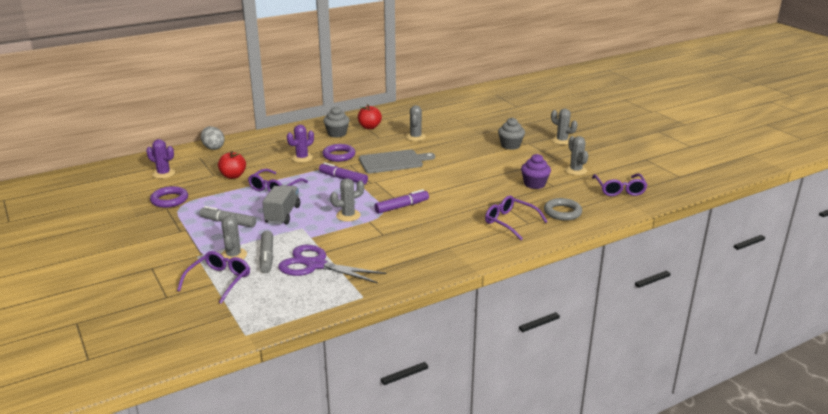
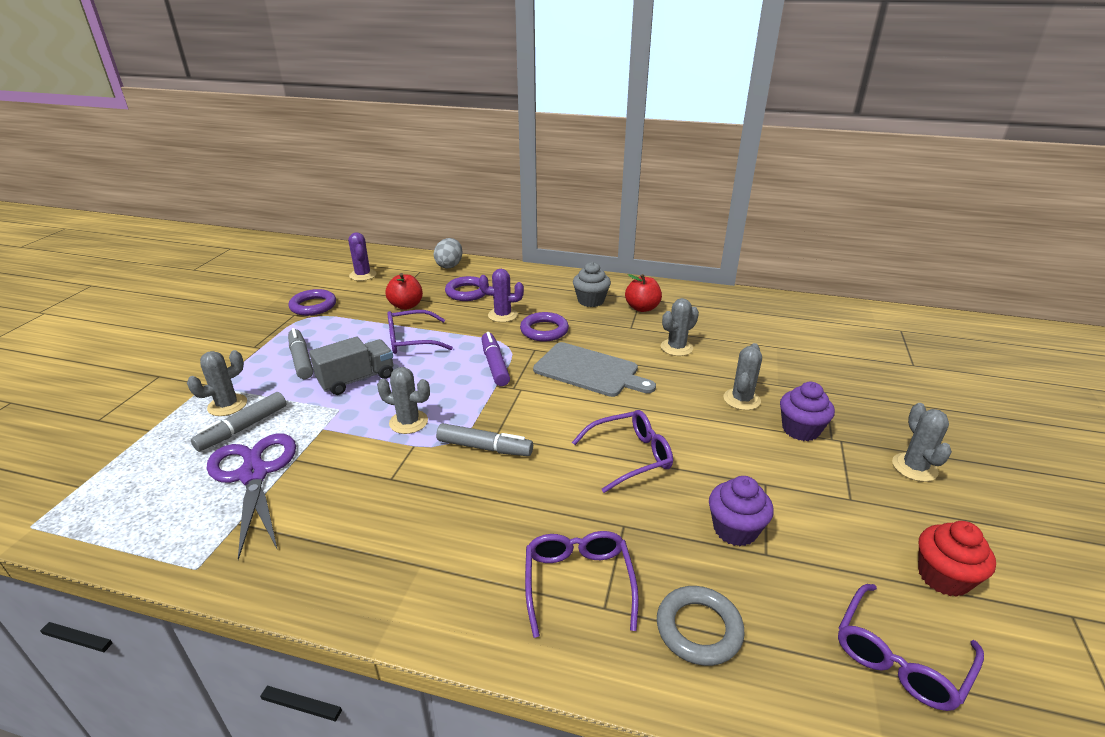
camera: 45 degrees right, 5 degrees up
purple glasses [177,251,250,304] -> purple glasses moved to [572,410,673,493]
purple marker [374,189,429,214] -> grey marker [436,423,533,456]
grey cupcake [498,117,525,150] -> purple cupcake [780,382,835,441]
grey cactus [565,136,589,175] -> grey cactus moved to [723,343,762,410]
none -> purple ring [445,276,486,301]
none -> red cupcake [918,521,996,597]

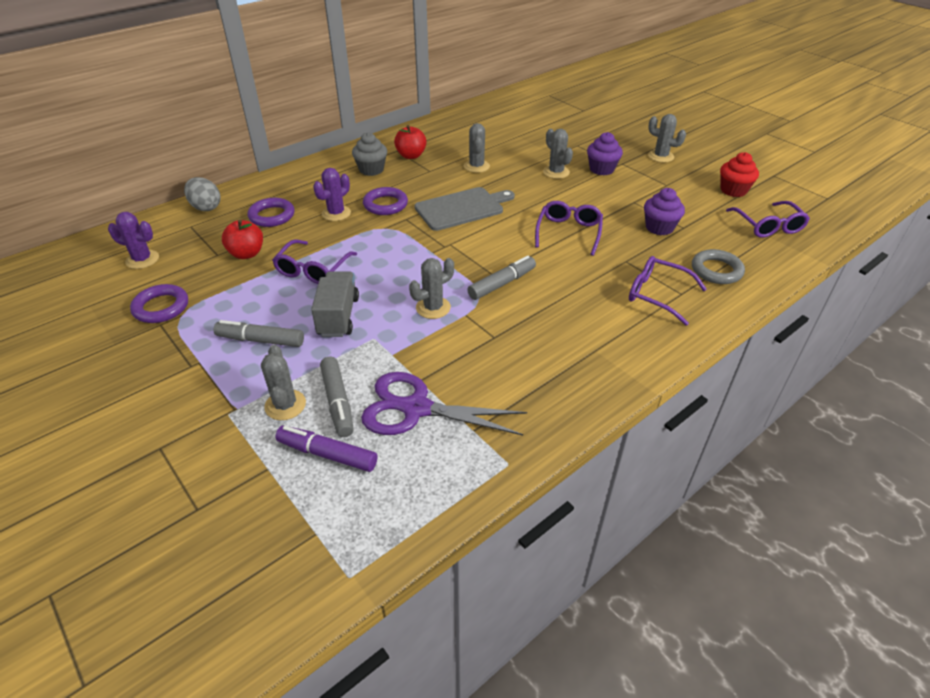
camera: 55 degrees left, 10 degrees up
purple marker [482,332,510,386] -> purple marker moved to [275,425,377,472]

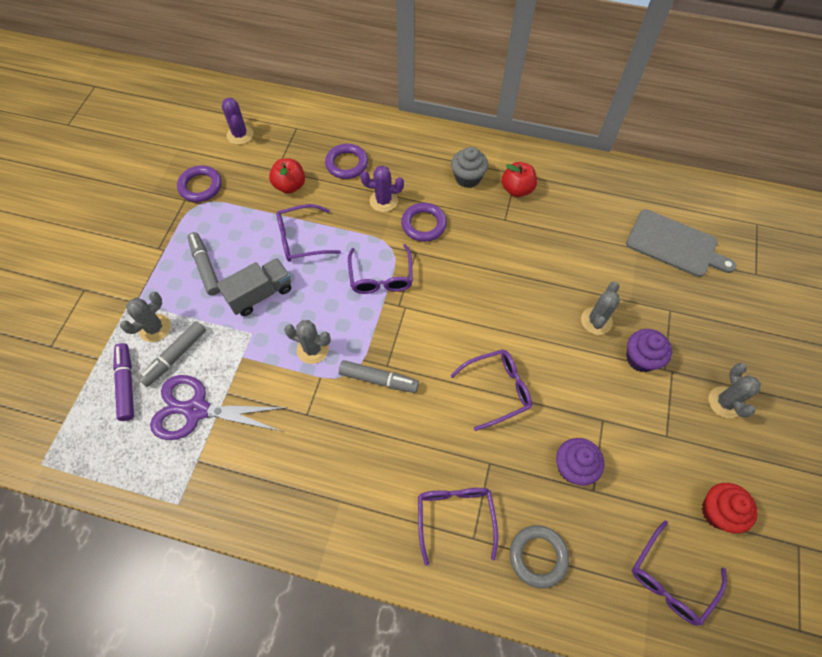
camera: 55 degrees right, 20 degrees up
grey egg [184,177,220,211] -> none
purple scissors [361,372,527,435] -> purple scissors turned 60 degrees counterclockwise [150,375,287,440]
grey cutting board [414,187,515,231] -> grey cutting board moved to [626,209,736,277]
grey cactus [464,123,490,173] -> none
none -> purple glasses [348,244,413,294]

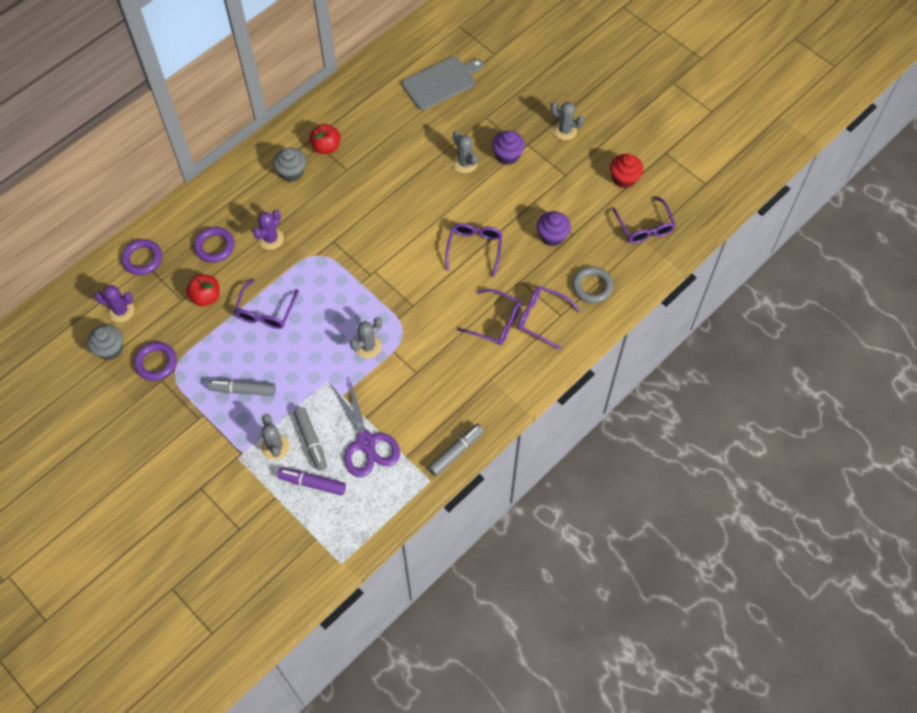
camera: 60 degrees left, 0 degrees up
purple scissors [150,375,287,440] -> purple scissors turned 60 degrees counterclockwise [330,377,400,477]
grey truck [217,258,291,316] -> none
grey marker [339,360,419,393] -> grey marker moved to [428,424,484,476]
purple glasses [348,244,413,294] -> purple glasses moved to [458,289,521,345]
purple ring [401,203,447,242] -> purple ring moved to [121,239,162,275]
none -> grey cupcake [87,324,123,360]

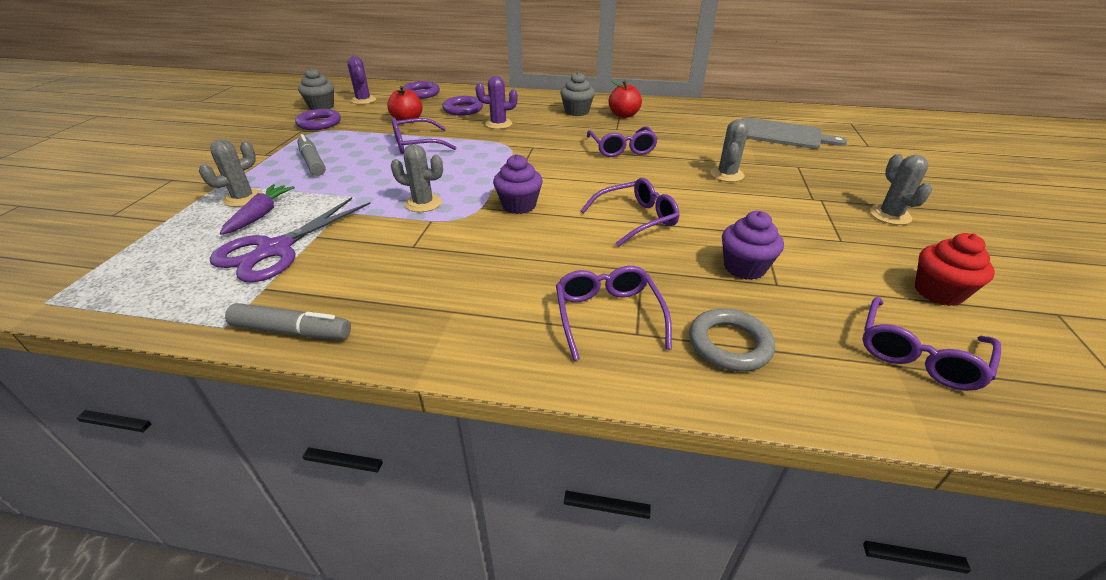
camera: 55 degrees right, 25 degrees down
purple marker [277,467,346,496] -> none
grey marker [294,407,327,471] -> purple carrot [220,184,295,235]
purple glasses [458,289,521,345] -> purple glasses moved to [587,126,658,157]
purple cupcake [492,130,525,165] -> purple cupcake moved to [493,154,543,214]

